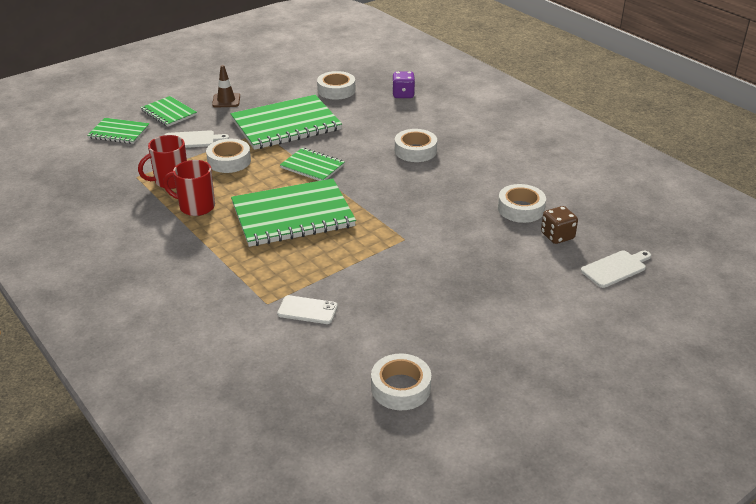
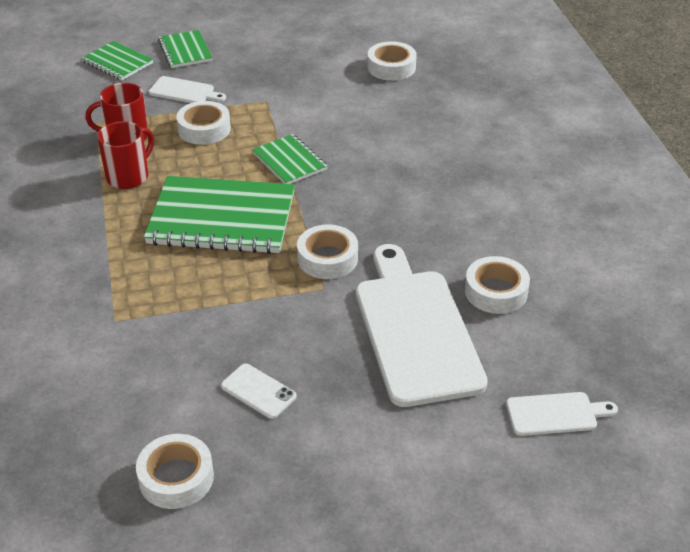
camera: 25 degrees right, 5 degrees up
red mug [163,160,215,216] -> red mug turned 90 degrees clockwise [97,121,154,189]
brown traffic cone [212,65,240,108] -> none
green notebook [230,95,342,150] -> none
white phone [277,295,338,324] -> white phone moved to [221,364,297,419]
purple dice [392,71,415,98] -> none
white tape [395,129,437,162] -> white tape moved to [297,224,358,279]
brown dice [541,206,578,244] -> none
none -> white cutting board [356,244,488,407]

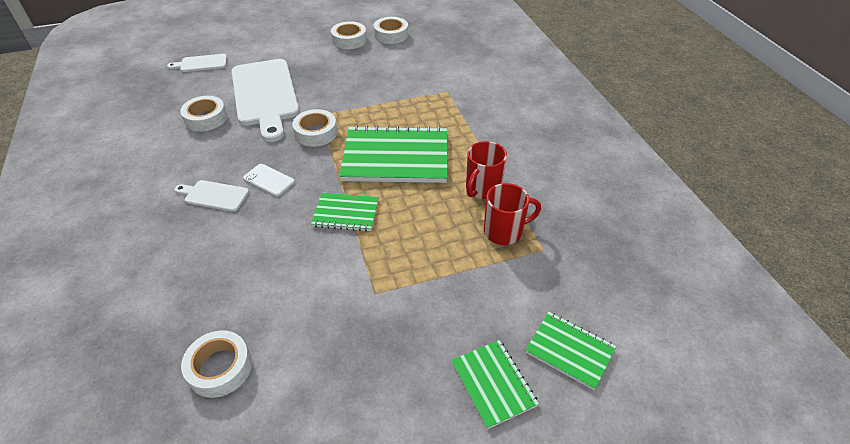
camera: 175 degrees right, 5 degrees up
white cutting board [149,76,226,103] -> white cutting board moved to [175,180,249,212]
white tape [176,101,231,145] -> white tape moved to [331,21,367,49]
white phone [221,364,297,419] -> white phone moved to [243,164,295,196]
green notebook [252,134,328,184] -> green notebook turned 45 degrees counterclockwise [311,192,379,232]

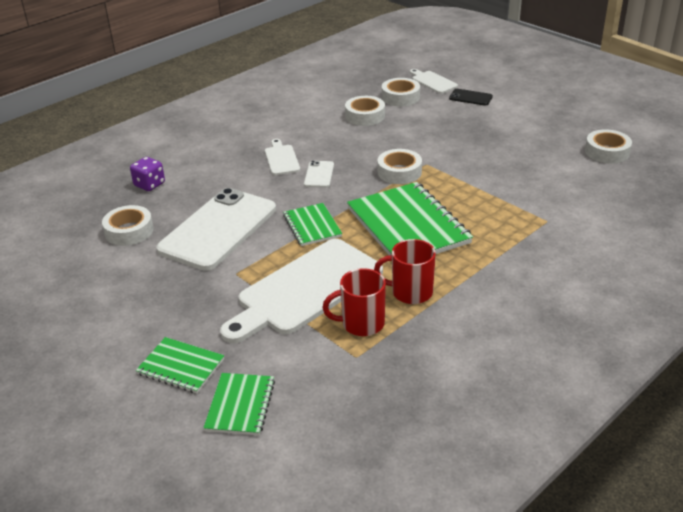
camera: 65 degrees right, 10 degrees down
white cutting board [232,59,299,142] -> white cutting board moved to [220,239,383,343]
white tape [331,21,367,49] -> white tape moved to [382,78,420,106]
green notebook [451,340,539,429] -> green notebook turned 75 degrees clockwise [136,337,224,393]
red mug [484,183,541,245] -> red mug turned 120 degrees clockwise [322,268,386,336]
none -> purple dice [130,157,165,191]
none -> white phone [156,188,276,271]
none -> black phone [449,89,493,106]

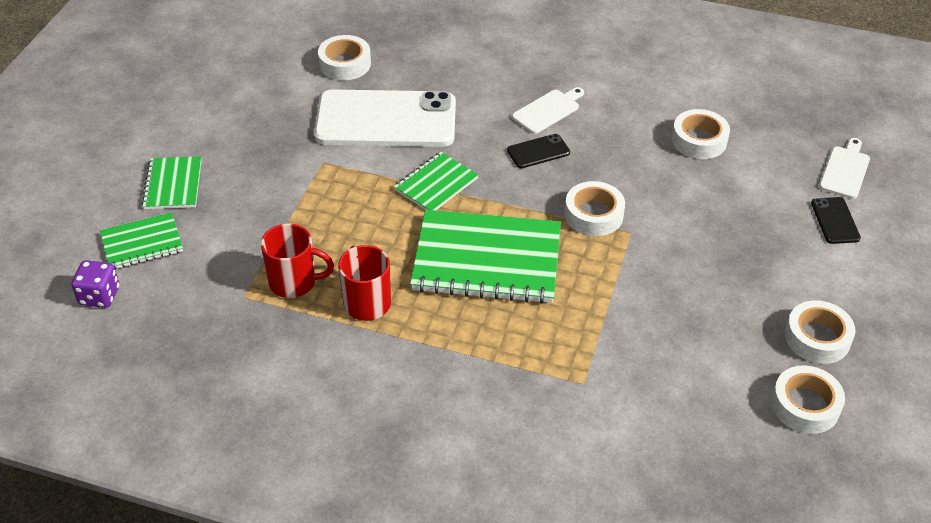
camera: 60 degrees right, 10 degrees up
purple dice [130,157,165,191] -> purple dice moved to [71,260,119,308]
white cutting board [220,239,383,343] -> none
white phone [304,160,334,188] -> black phone [507,134,570,168]
red mug [322,268,386,336] -> red mug turned 135 degrees clockwise [261,224,334,298]
green notebook [347,182,473,255] -> green notebook turned 60 degrees clockwise [410,210,561,304]
white tape [382,78,420,106] -> white tape moved to [785,300,855,364]

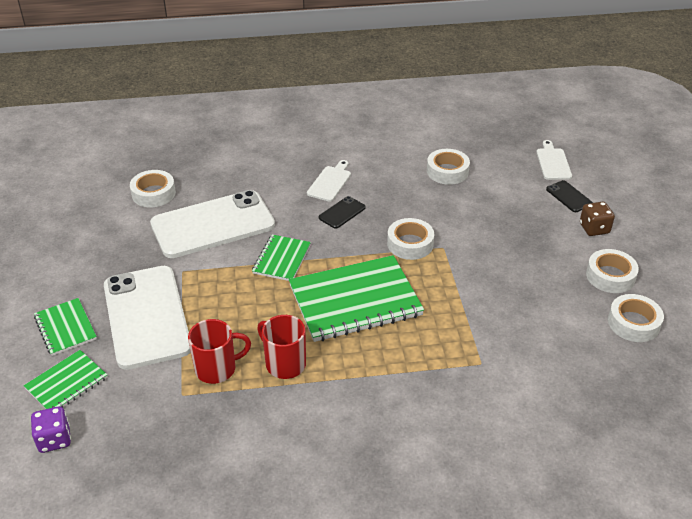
camera: 25 degrees left, 5 degrees down
none -> white phone [104,266,191,370]
none -> brown dice [580,202,615,236]

